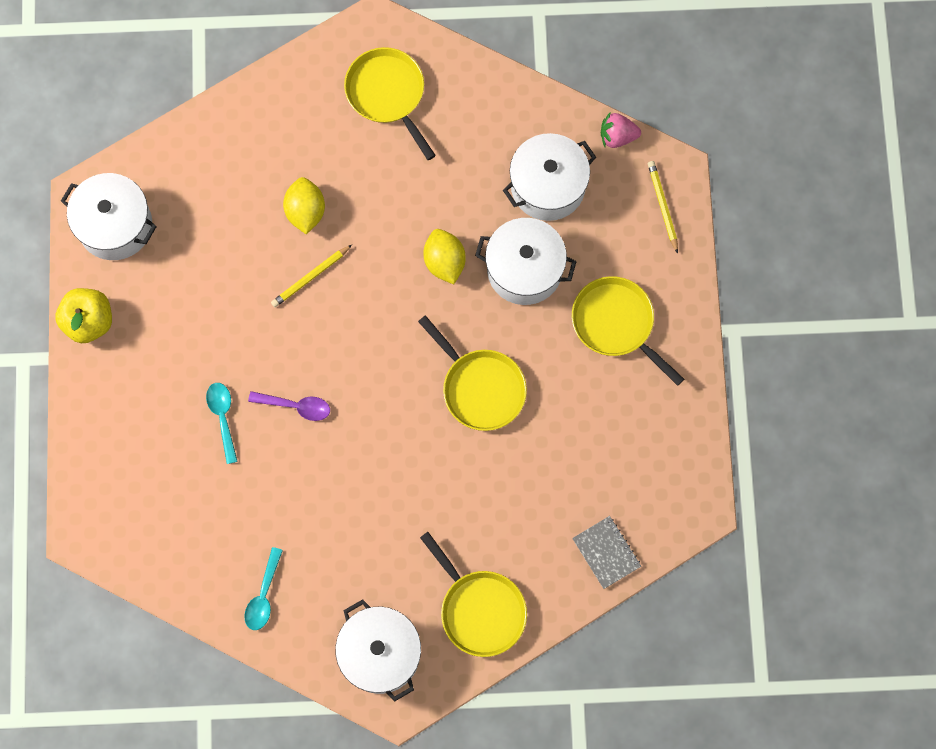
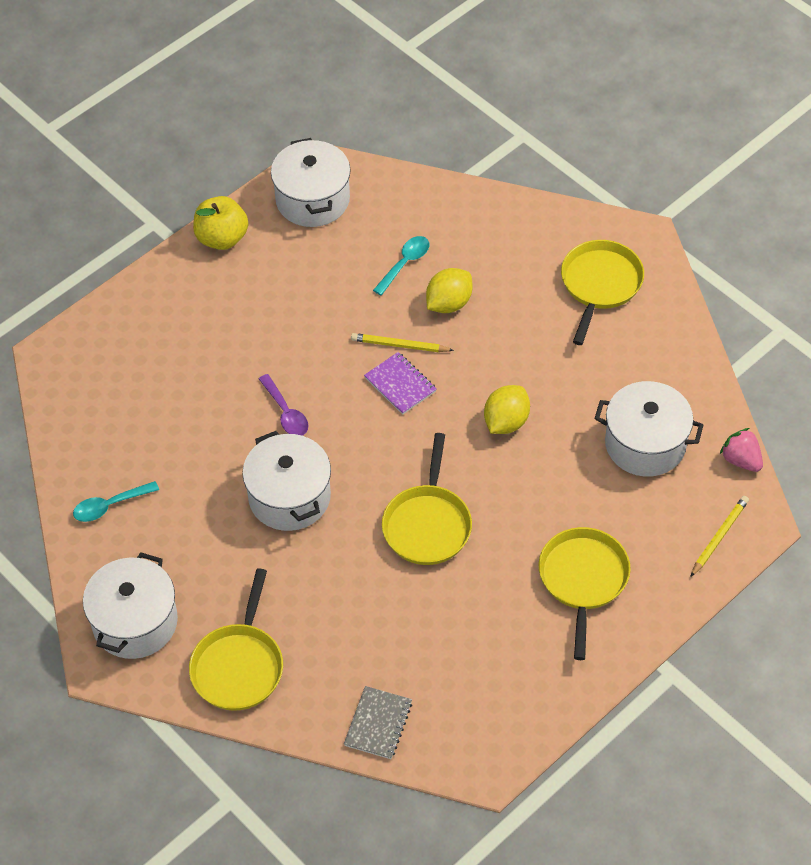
camera: 50 degrees right, 20 degrees down
turquoise spoon [206,383,238,464] -> turquoise spoon moved to [373,236,429,295]
white pot [475,218,577,305] -> white pot moved to [242,431,331,531]
none -> purple notebook [364,352,437,415]

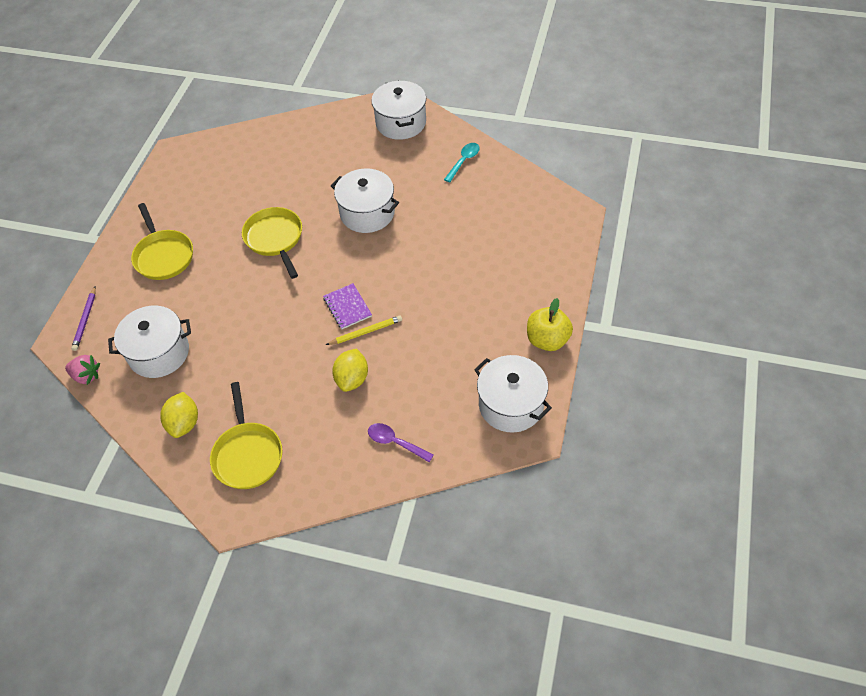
camera: 150 degrees right, 0 degrees up
yellow pan [189,568,283,711] -> none
purple spoon [259,374,308,436] -> purple spoon moved to [368,423,433,462]
grey notebook [344,686,412,759] -> none
purple notebook [364,352,437,415] -> purple notebook turned 45 degrees clockwise [323,283,372,329]
turquoise spoon [373,236,429,295] -> none
yellow lemon [484,385,530,434] -> yellow lemon moved to [160,392,198,438]
yellow pencil [690,496,749,577] -> purple pencil [71,287,96,351]

